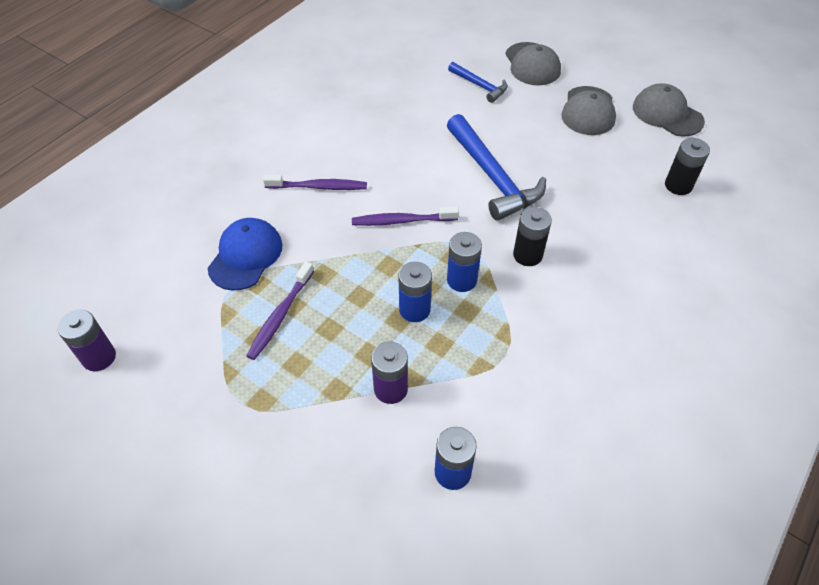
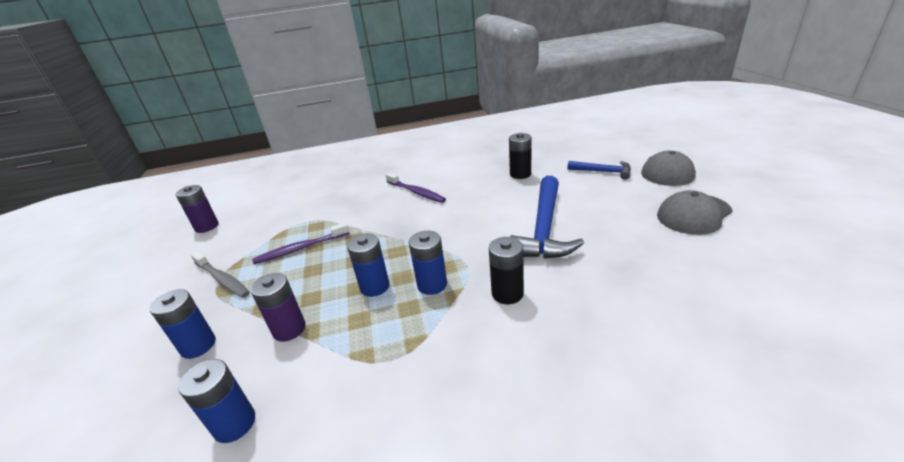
camera: 45 degrees right, 20 degrees down
blue cap [208,218,282,291] -> none
purple toothbrush [352,206,459,226] -> none
blue hammer [448,62,508,103] -> blue hammer turned 60 degrees counterclockwise [567,161,631,179]
grey cap [633,83,705,137] -> none
black battery [665,138,710,195] -> black battery moved to [509,133,531,179]
none -> blue battery [150,289,216,359]
none -> grey toothbrush [191,251,250,298]

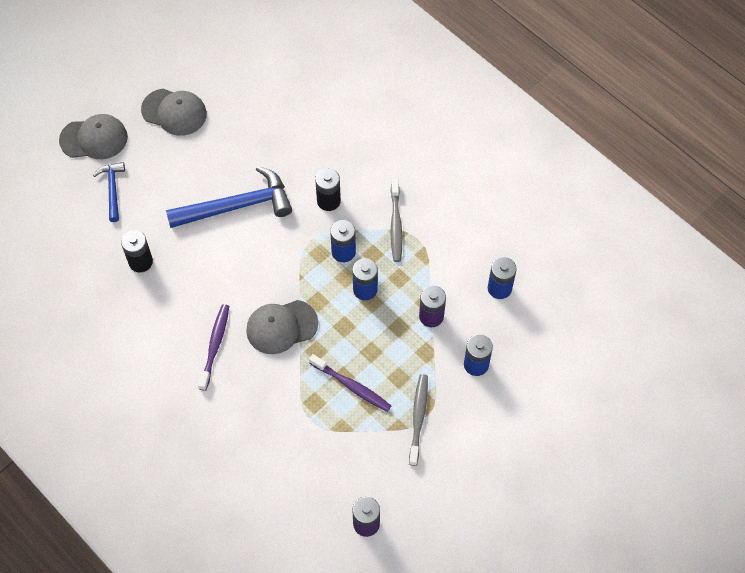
camera: 125 degrees left, 30 degrees up
none -> grey cap [246,300,318,354]
none -> grey toothbrush [391,179,402,262]

